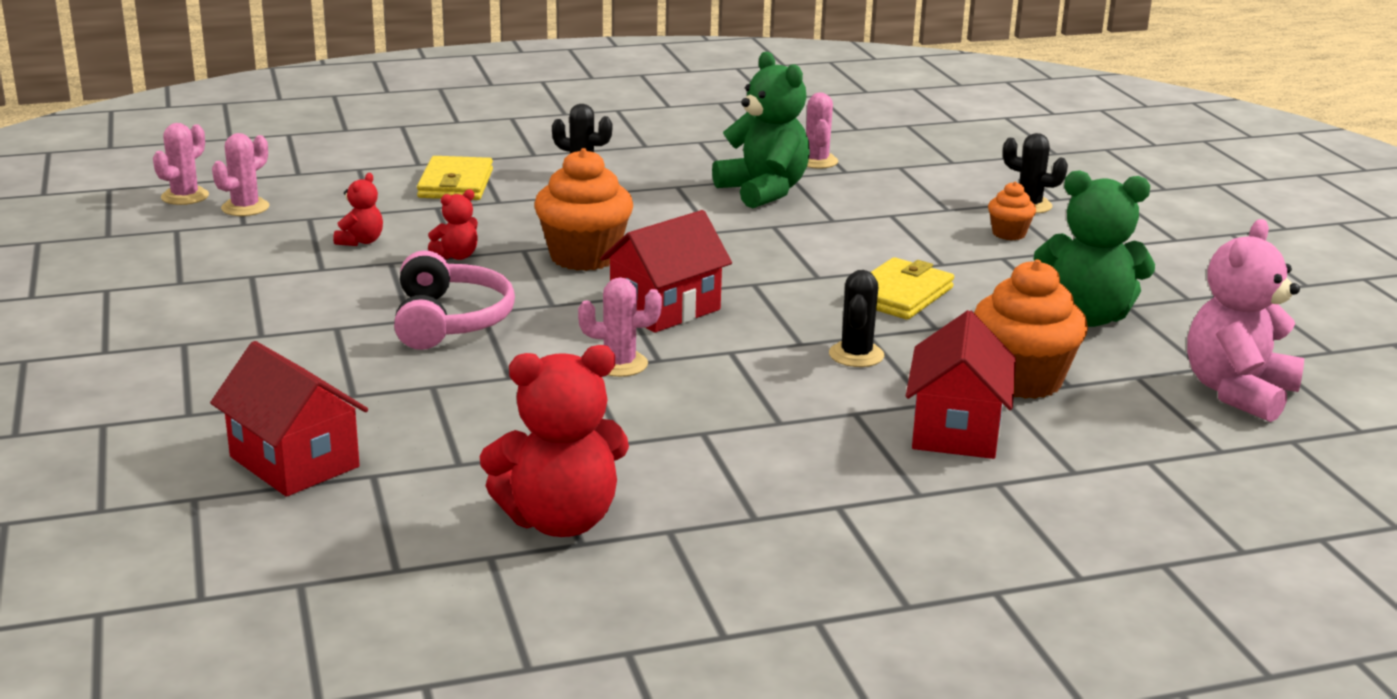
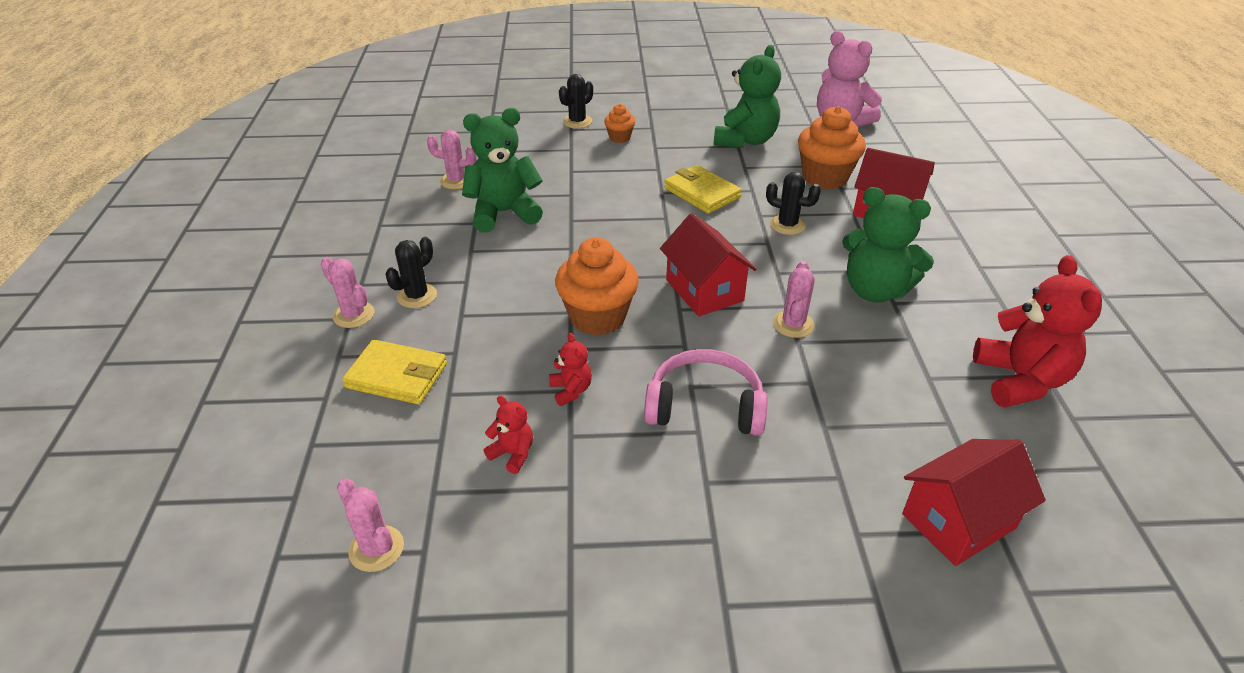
camera: 75 degrees left, 15 degrees up
pink cactus [153,123,209,205] -> pink cactus moved to [321,257,374,328]
none -> green teddy bear [842,187,934,303]

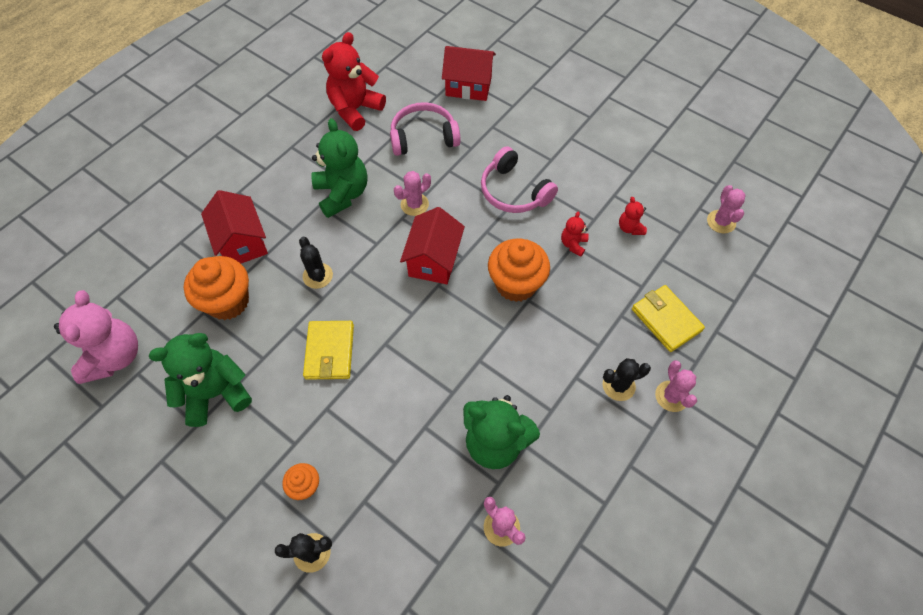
camera: 140 degrees left, 20 degrees up
none -> pink headphones [390,102,461,156]

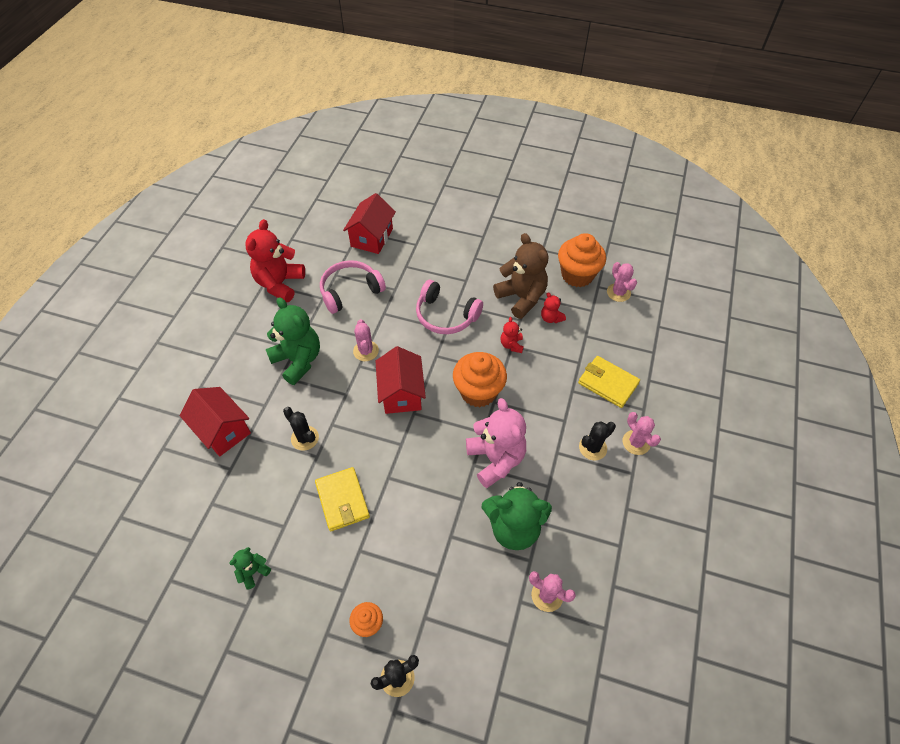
camera: 20 degrees left, 5 degrees down
pink teddy bear [54,290,138,384] -> pink teddy bear moved to [466,398,526,488]
green teddy bear [149,333,252,427] -> green teddy bear [229,547,271,589], size x0.47
orange cupcake [184,256,249,320] -> orange cupcake moved to [558,233,606,287]
pink cactus [394,171,431,216] -> pink cactus turned 45 degrees counterclockwise [353,319,379,361]
red house [442,46,496,101] -> red house turned 60 degrees counterclockwise [343,193,396,254]
none -> brown teddy bear [493,233,548,319]

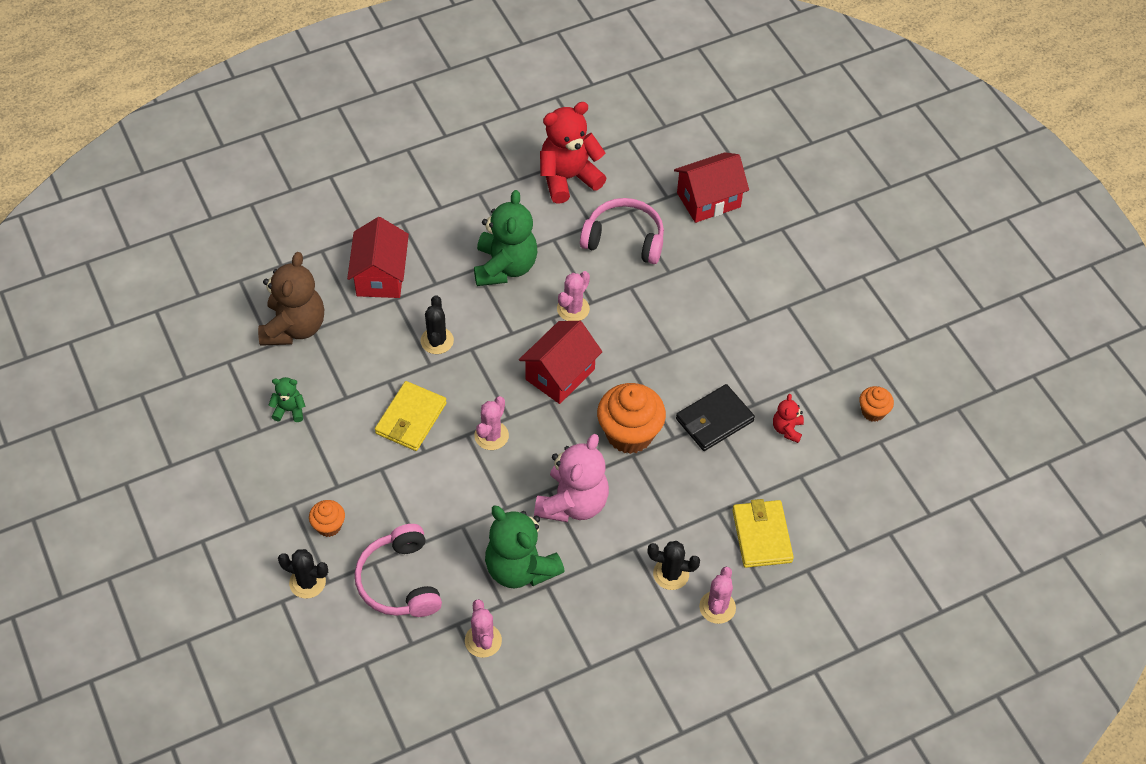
camera: 45 degrees right, 0 degrees up
pink headphones [416,280,483,334] -> pink headphones moved to [355,524,442,617]
brown teddy bear [493,233,548,319] -> brown teddy bear moved to [258,252,324,346]
red teddy bear [500,317,524,353] -> black wallet [676,384,755,451]
orange cupcake [558,233,606,287] -> orange cupcake [859,386,894,422], size x0.51
pink cactus [607,262,637,302] -> pink cactus moved to [474,396,509,450]

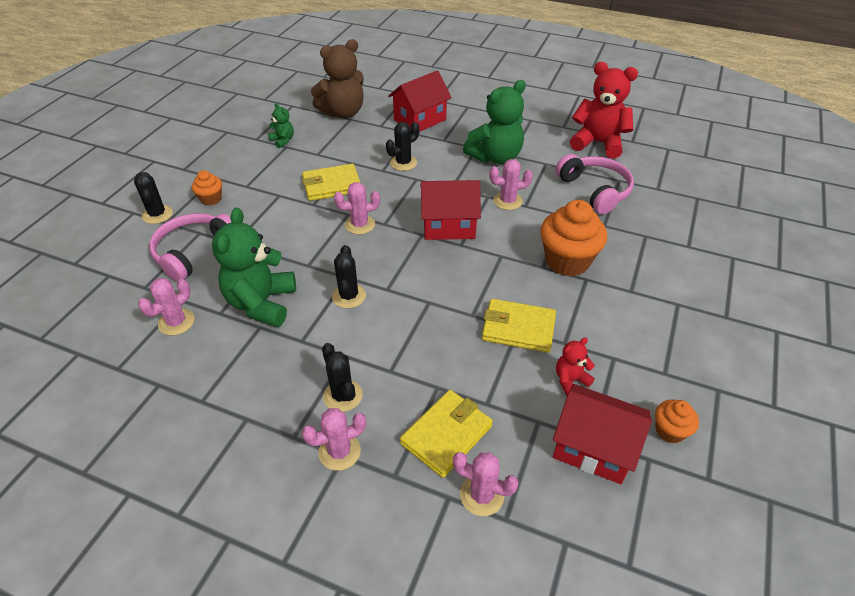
camera: 50 degrees right, 10 degrees down
pink teddy bear [534,434,609,522] -> black cactus [332,245,366,308]
orange cupcake [597,383,666,454] -> orange cupcake moved to [540,200,607,277]
red house [674,152,749,223] -> red house moved to [553,384,652,484]
black wallet [676,384,755,451] -> yellow wallet [482,299,556,353]
none -> pink cactus [453,452,519,516]

